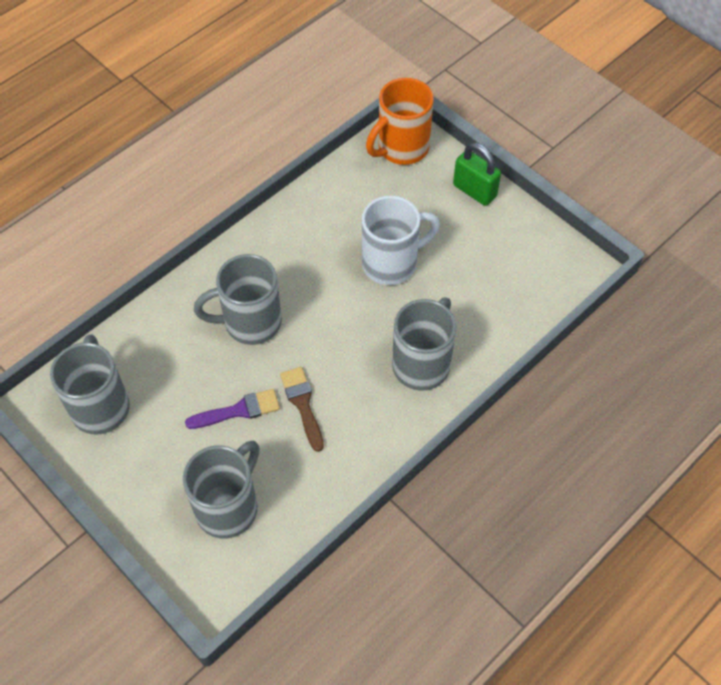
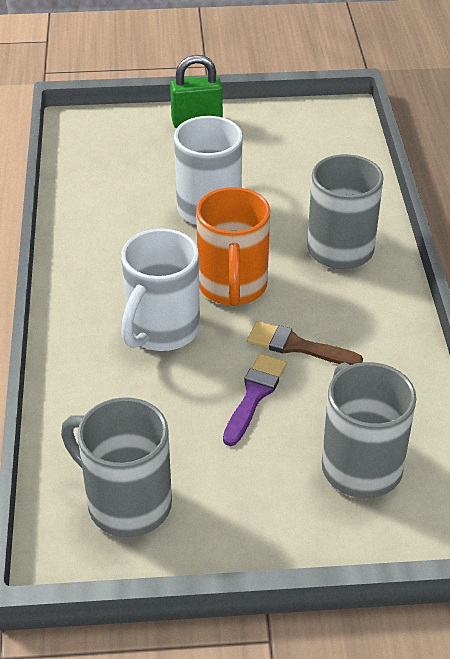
camera: 50 degrees left, 15 degrees down
grey mug [194,254,282,345] -> white mug [121,228,200,351]
orange mug [366,78,434,165] -> orange mug moved to [196,187,270,306]

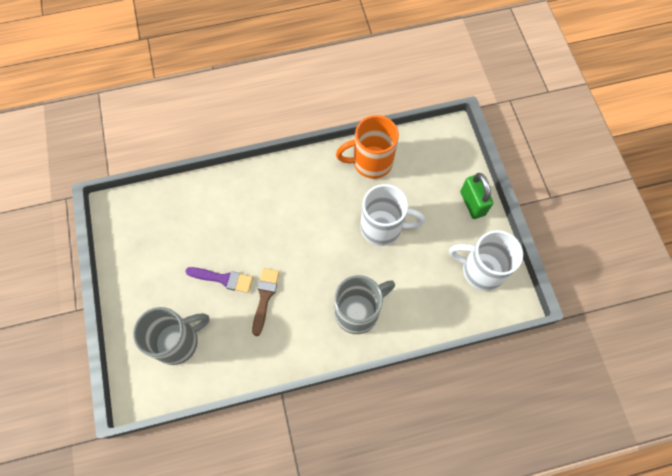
camera: 80 degrees right, 25 degrees up
grey mug [61,397,172,537] -> none
white mug [121,228,200,351] -> white mug moved to [449,230,523,291]
orange mug [196,187,270,306] -> orange mug moved to [336,115,399,179]

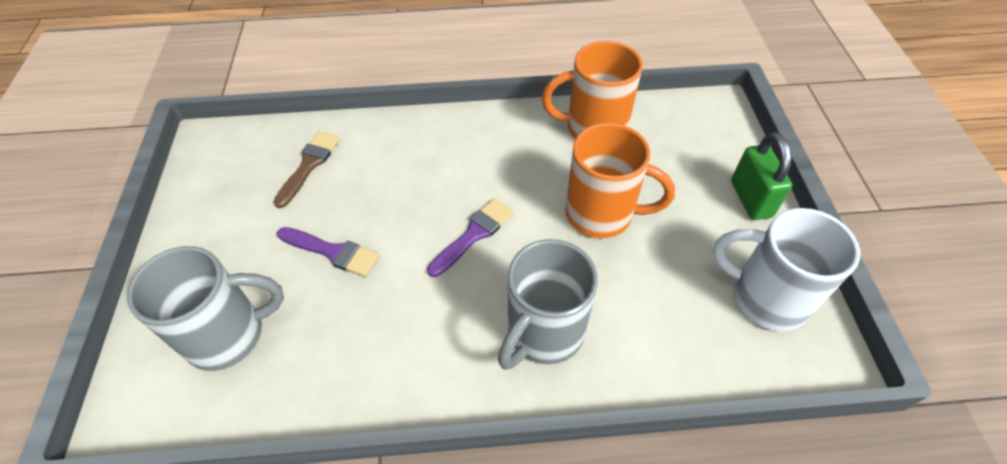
camera: 10 degrees right, 15 degrees down
brown brush [252,268,279,336] -> brown brush moved to [273,131,340,208]
grey mug [334,275,395,334] -> grey mug turned 150 degrees clockwise [498,239,598,370]
white mug [360,184,425,246] -> orange mug [565,123,675,238]
none -> purple brush [427,198,514,277]

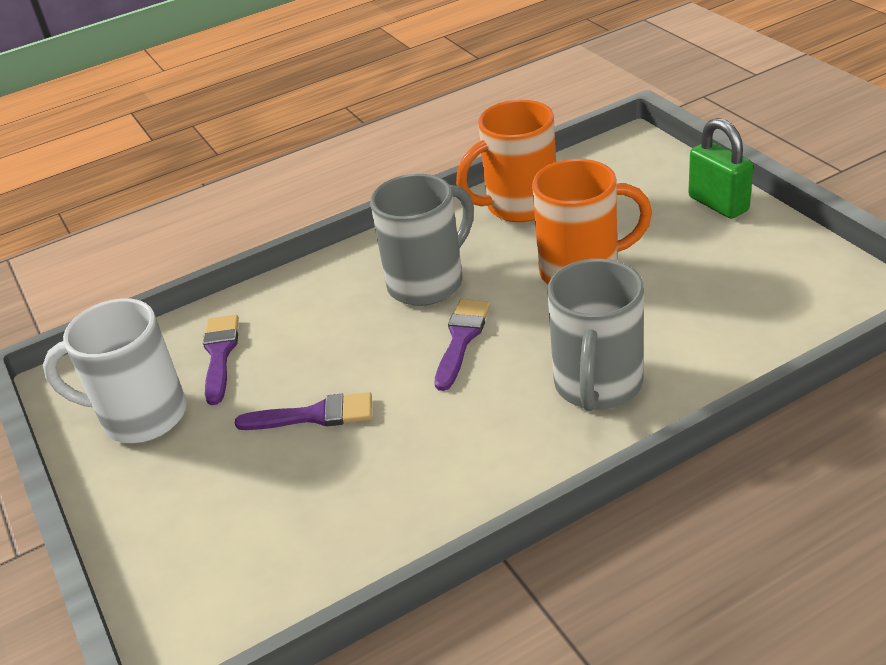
camera: 20 degrees left, 15 degrees down
grey mug [127,246,284,371] -> grey mug moved to [370,174,474,306]
brown brush [273,131,340,208] -> purple brush [203,315,239,405]
white mug [713,208,860,331] -> white mug moved to [43,298,187,443]

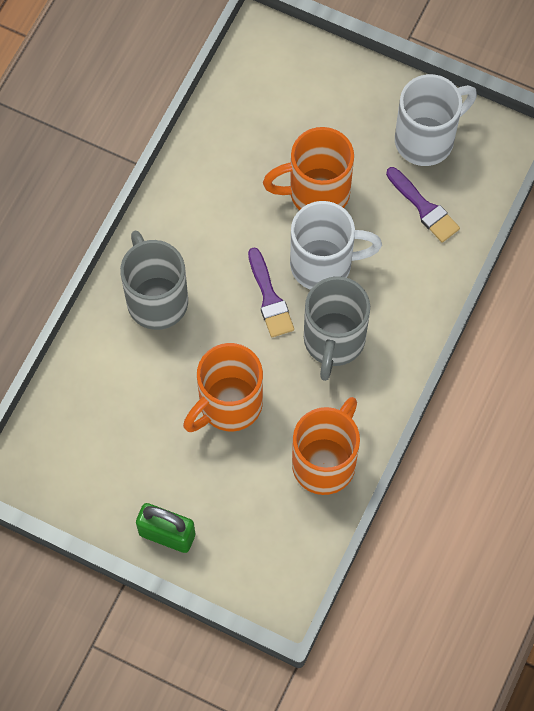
camera: 140 degrees right, 30 degrees up
purple brush [235,392,372,430] -> orange mug [263,127,354,210]
none -> white mug [290,201,382,290]

